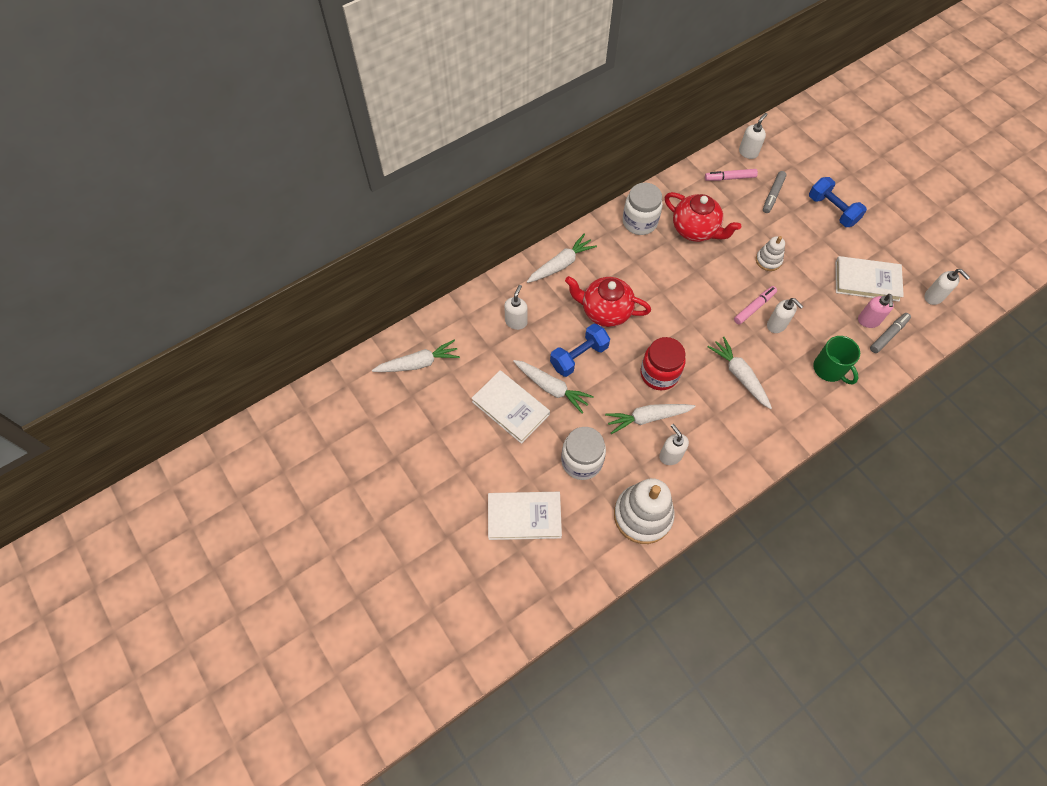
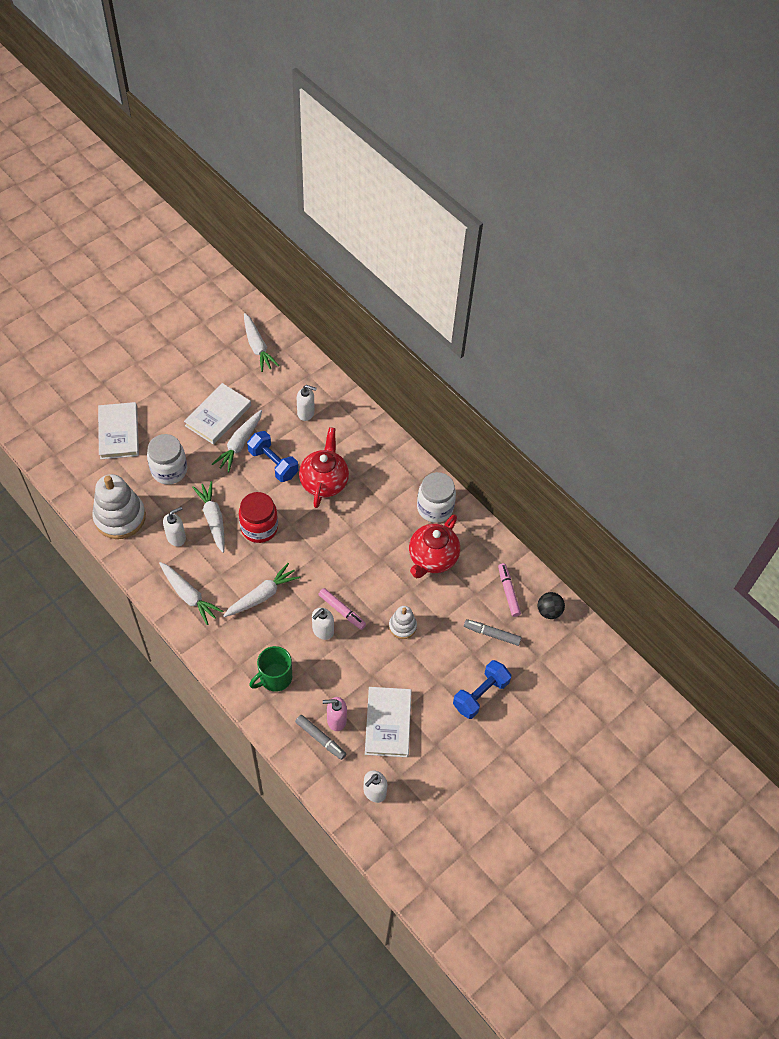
camera: 80 degrees right, 5 degrees down
white carrot [527,234,597,283] -> white carrot moved to [159,562,223,625]
white soap dispenser [739,113,768,159] -> black ball [538,592,565,619]

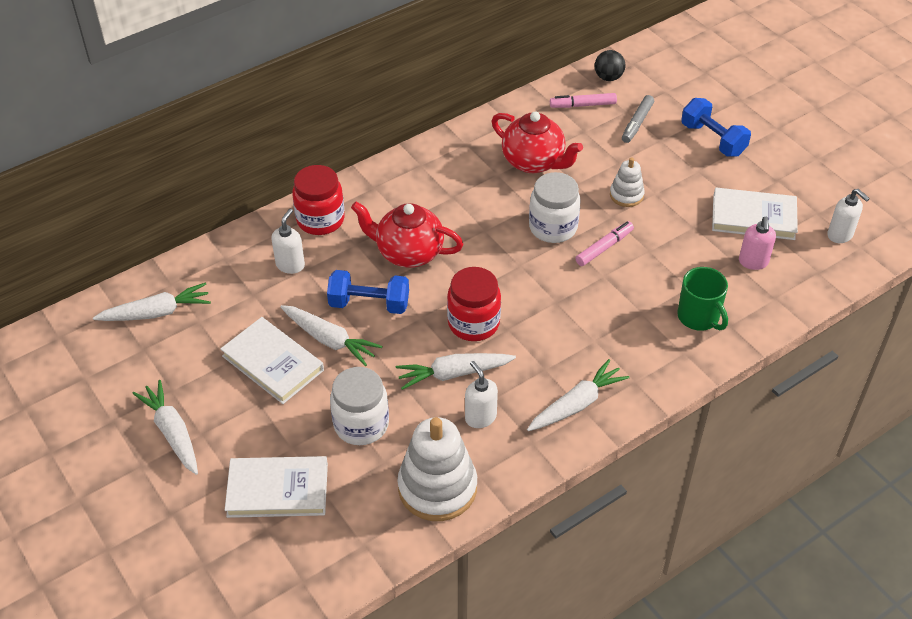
camera: 80 degrees left, 10 degrees down
white carrot [223,563,300,617] -> white carrot moved to [132,380,198,475]
blue dumbbell [247,431,299,482] -> blue dumbbell turned 45 degrees clockwise [327,270,409,314]
grey marker [295,715,346,760] -> none
white soap dispenser [312,608,334,640] -> none
white jar [417,472,456,523] -> white jar moved to [529,172,581,243]
none -> red jar [292,165,345,235]

